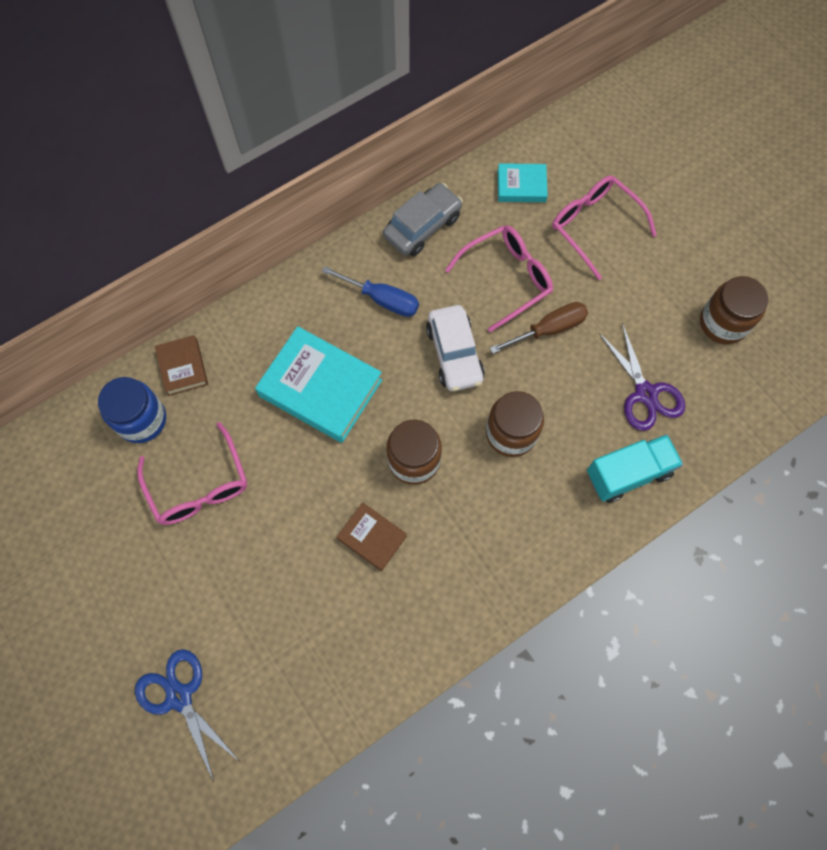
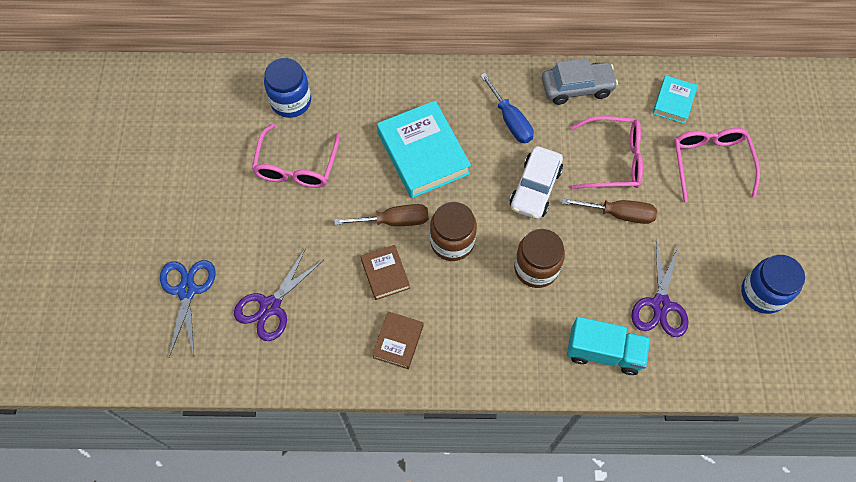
camera: 35 degrees right, 5 degrees down
brown book [155,335,208,396] -> brown book moved to [372,311,423,369]
turquoise book [498,163,548,202] -> turquoise book turned 75 degrees clockwise [653,76,698,124]
brown jar [700,276,768,344] -> blue jar [741,255,805,314]
none -> purple scissors [234,248,324,341]
none -> brown screwdriver [334,204,428,226]

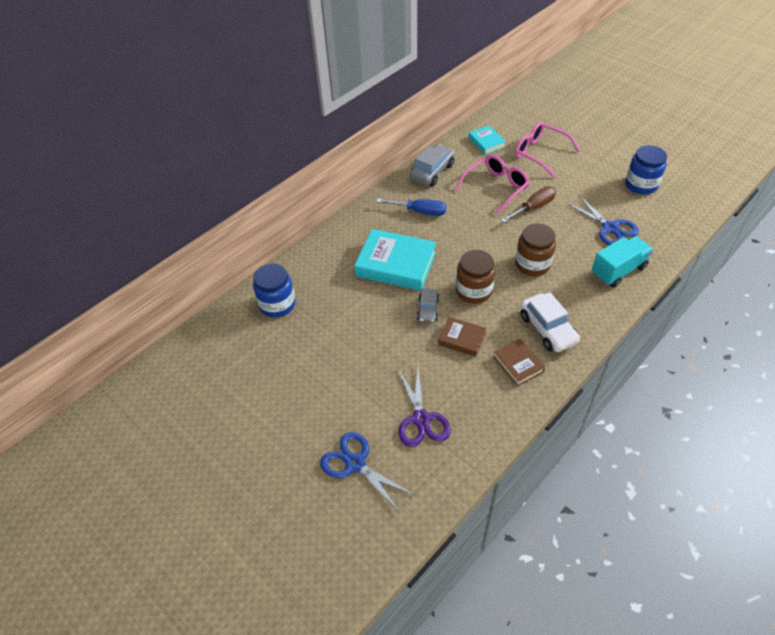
camera: 45 degrees left, 15 degrees down
pink glasses [252,123,340,188] -> none
brown screwdriver [334,204,428,226] -> grey car [417,288,439,323]
white car [510,146,563,219] -> white car moved to [520,292,580,352]
purple scissors [631,241,688,337] -> blue scissors [566,195,639,245]

